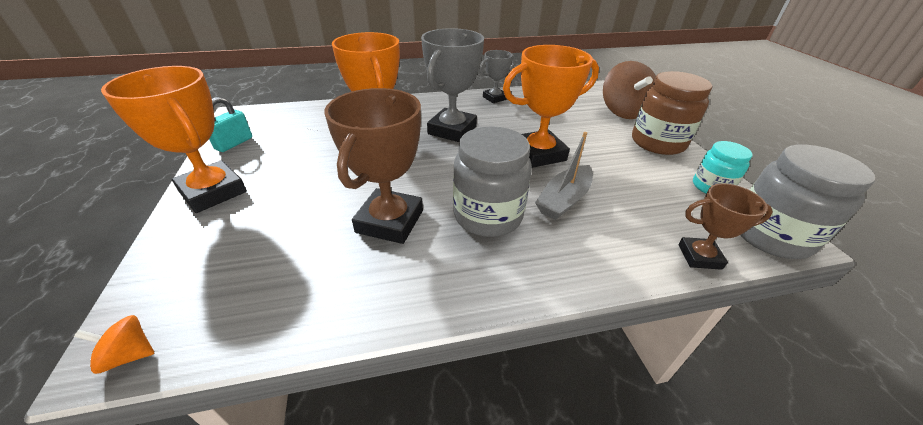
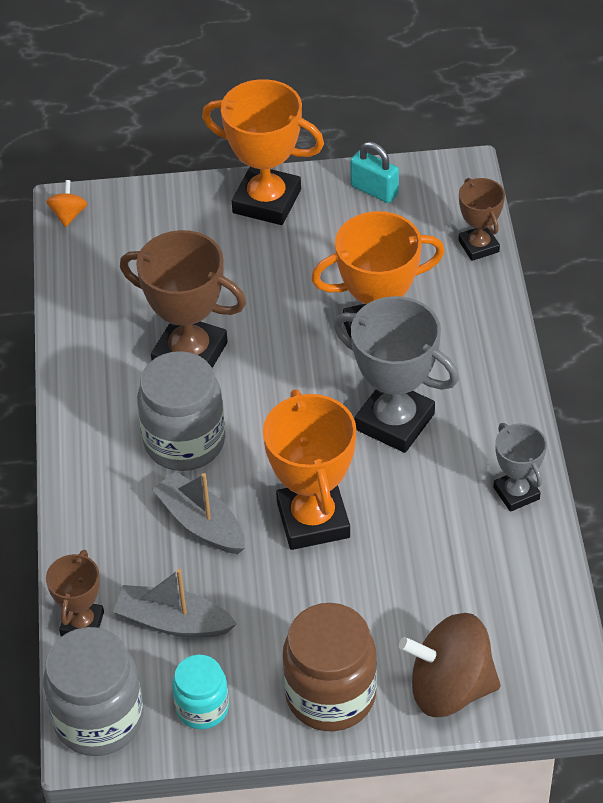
camera: 100 degrees right, 10 degrees up
orange trophy [101,66,247,213] -> orange trophy turned 60 degrees clockwise [202,79,324,225]
none -> grey boat [113,569,237,638]
none -> brown trophy [458,178,505,261]

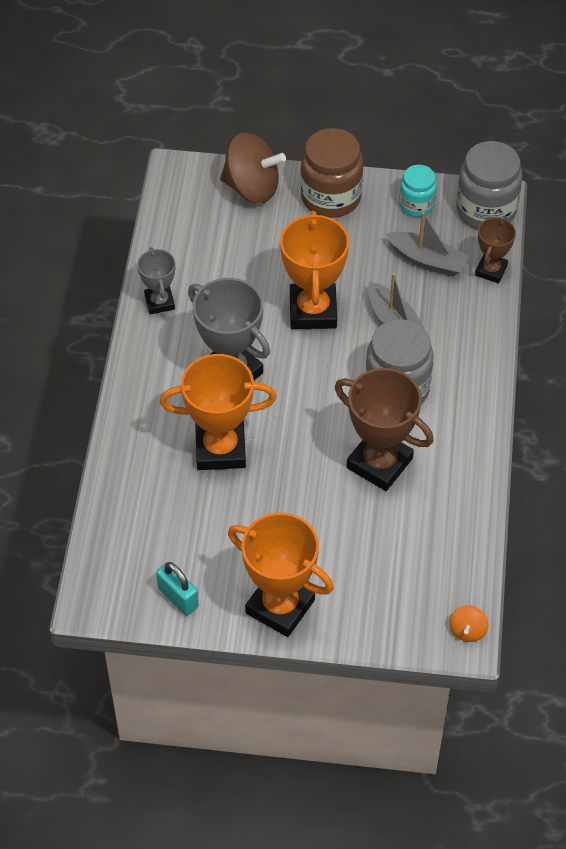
camera: 170 degrees left, 5 degrees up
brown trophy [458,178,505,261] -> none

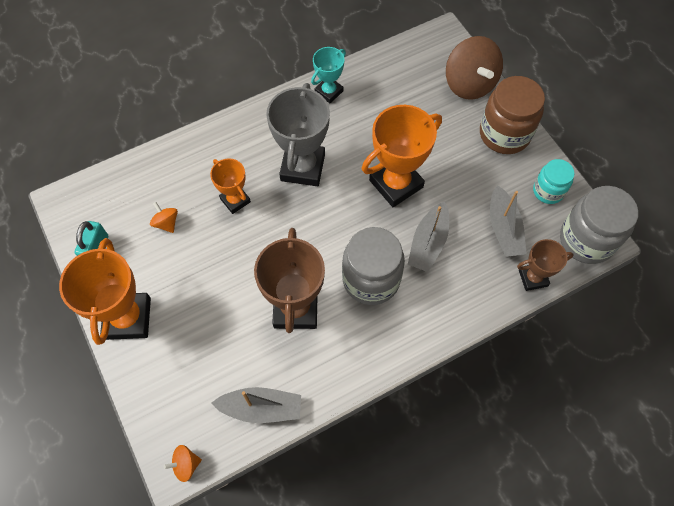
camera: 55 degrees right, 10 degrees up
grey trophy [137,247,176,314] -> turquoise trophy [311,47,346,103]
orange trophy [160,354,277,470] -> orange trophy [210,158,251,214], size x0.56
none -> orange spinning top [150,202,178,233]
none -> grey boat [211,387,301,423]

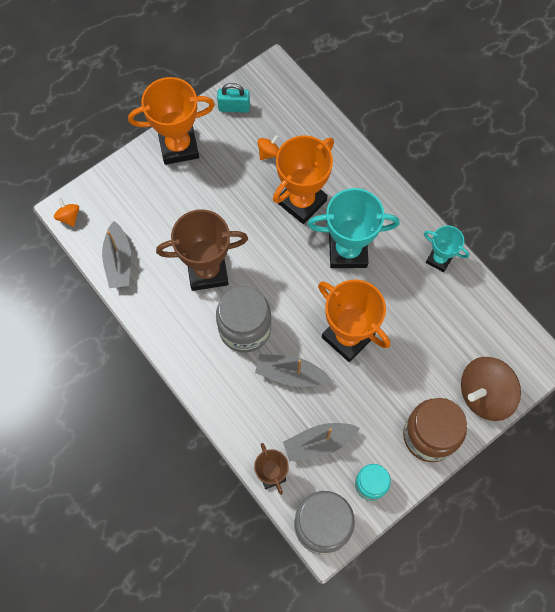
camera: 80 degrees right, 5 degrees up
orange trophy [210,158,251,214] -> orange trophy [273,135,334,224], size x1.77
grey trophy [266,83,330,186] -> turquoise trophy [308,188,400,268]

